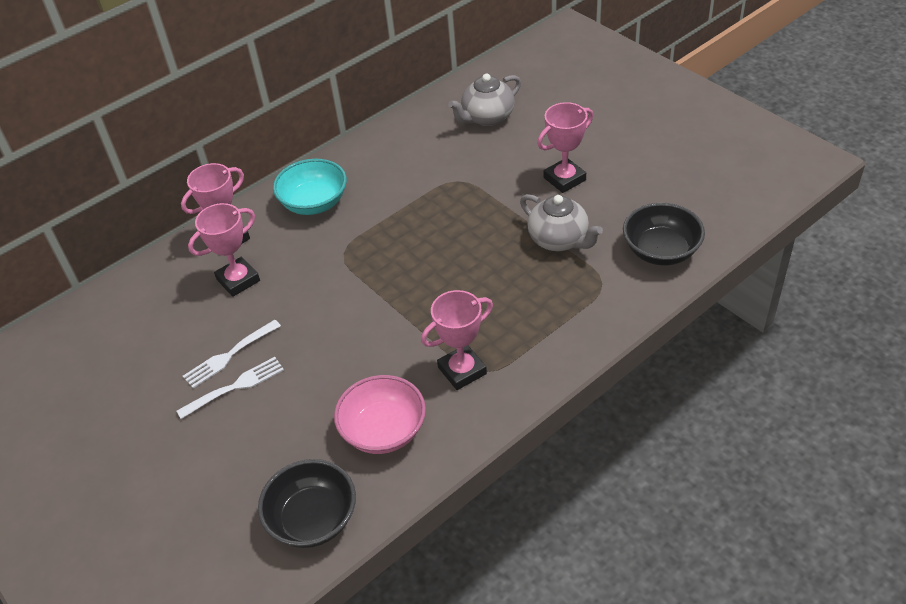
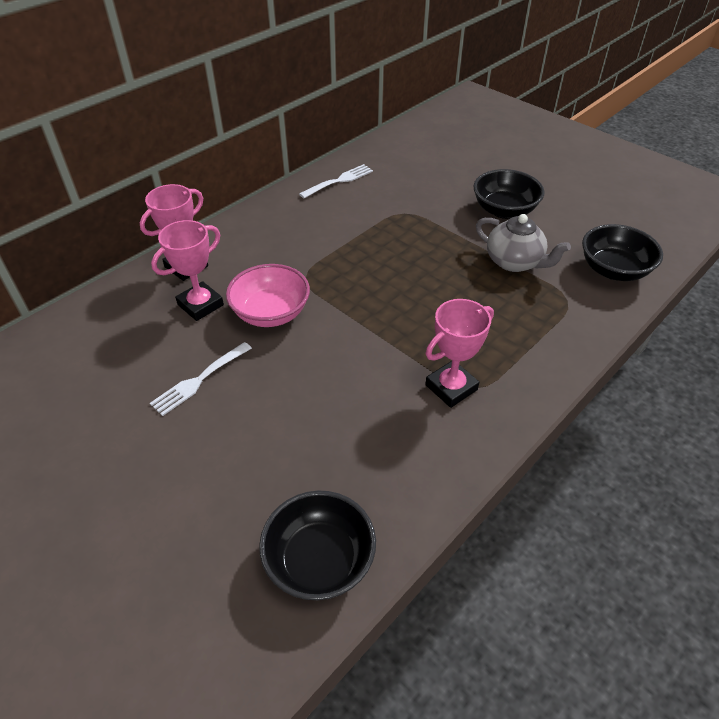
camera: 10 degrees left, 0 degrees up
white fork [177,357,284,419] -> white fork moved to [299,164,373,198]
turquoise bowl [273,159,347,215] -> none
pink bowl [334,375,426,454] -> pink bowl moved to [226,264,310,327]
grey teapot [448,74,521,126] -> none
pink trophy [537,102,593,193] -> black bowl [473,169,545,219]

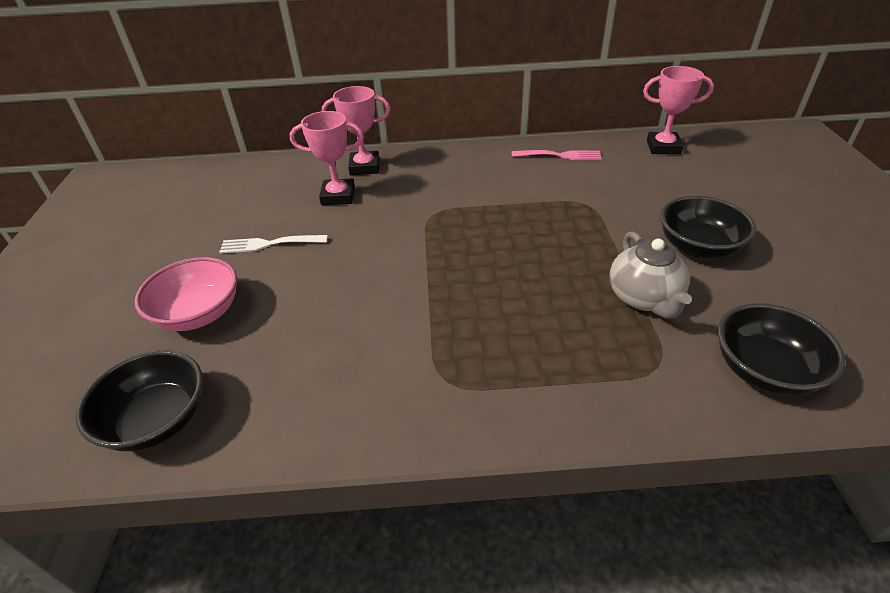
camera: 45 degrees right, 5 degrees down
pink bowl [226,264,310,327] -> pink bowl moved to [135,257,237,331]
white fork [299,164,373,198] -> pink fork [512,150,602,160]
pink trophy [425,299,494,408] -> pink trophy moved to [643,66,714,154]

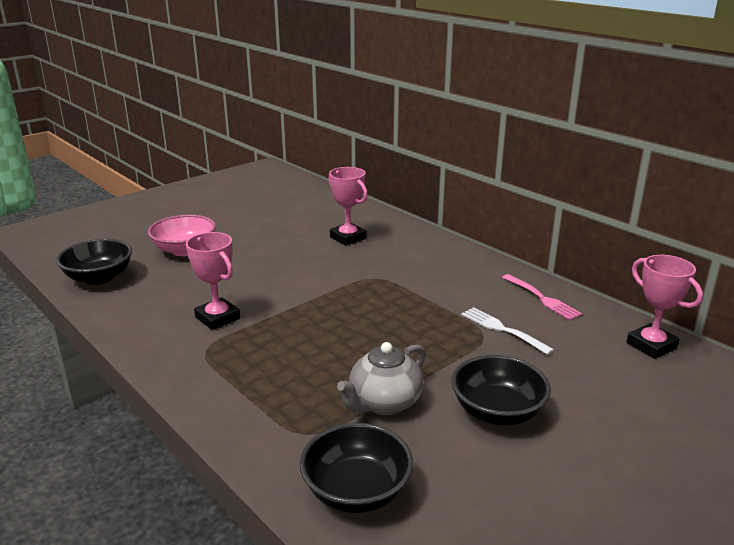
camera: 50 degrees right, 15 degrees down
white fork [219,235,328,254] -> white fork moved to [461,307,554,355]
pink trophy [322,86,390,175] -> pink trophy moved to [186,232,240,330]

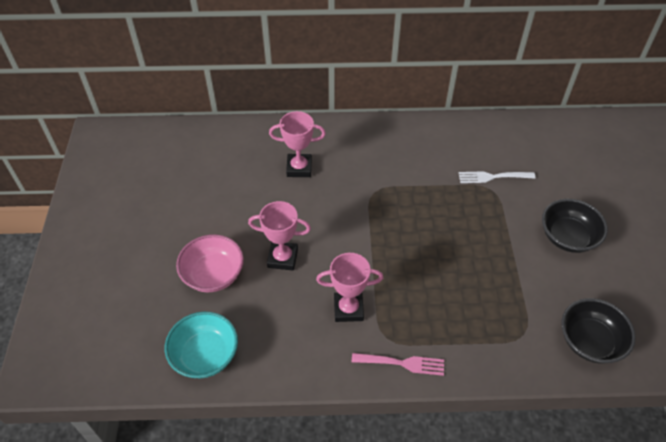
camera: 50 degrees left, 25 degrees up
black bowl [56,239,132,285] -> turquoise bowl [165,311,238,378]
grey teapot [337,342,426,415] -> none
pink fork [502,274,582,320] -> pink fork moved to [352,353,444,376]
pink trophy [627,255,703,359] -> pink trophy moved to [248,201,311,271]

